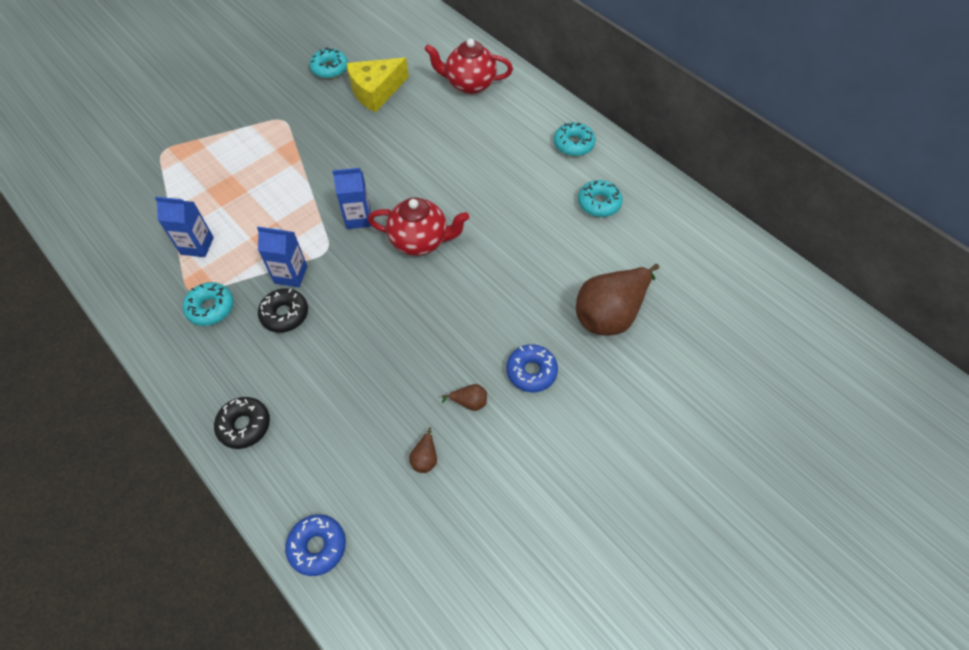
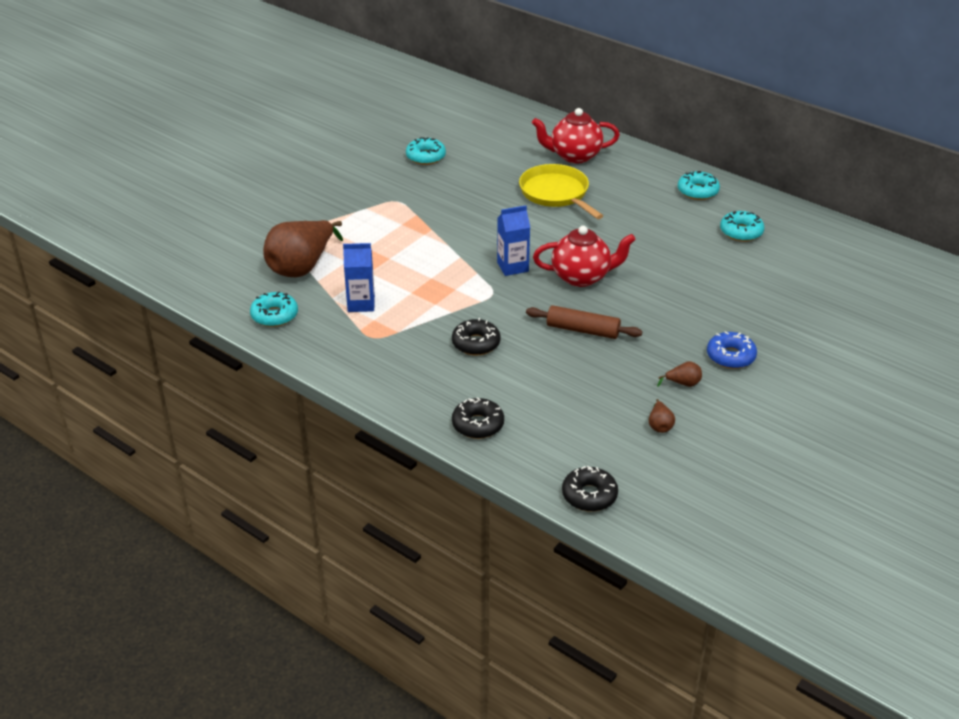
camera: 10 degrees left, 20 degrees down
turquoise donut [183,282,234,326] -> turquoise donut moved to [250,291,298,327]
blue carton [257,226,307,287] -> none
blue donut [285,514,346,576] -> black donut [562,466,618,512]
yellow cheese [346,58,409,112] -> none
brown pear [576,264,659,336] -> brown pear moved to [263,220,343,277]
none -> yellow pan [519,164,603,219]
none -> brown rolling pin [526,305,642,339]

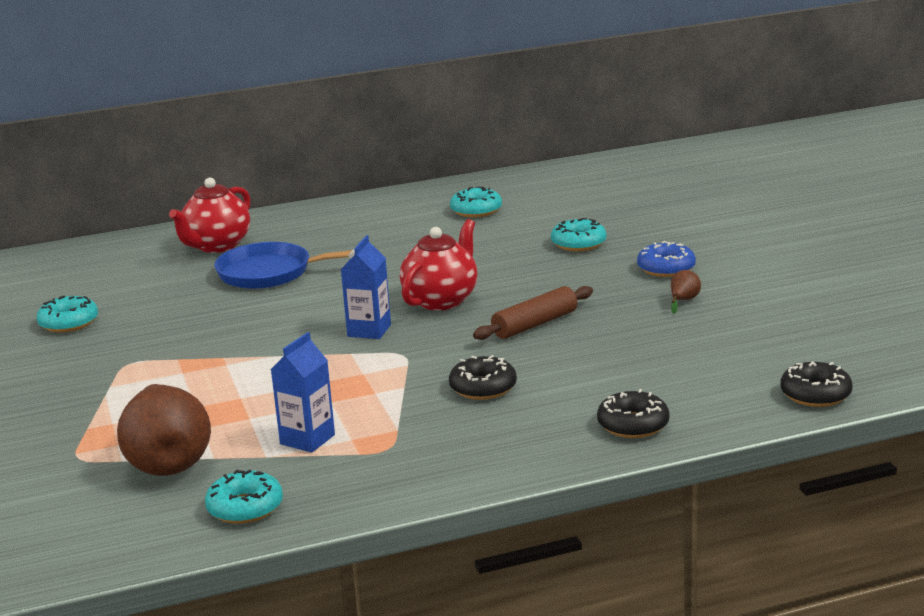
camera: 55 degrees left, 15 degrees down
yellow pan [519,164,603,219] -> blue pan [214,242,352,289]
brown pear [649,399,675,433] -> none
turquoise donut [678,171,720,200] -> turquoise donut moved to [551,218,606,251]

